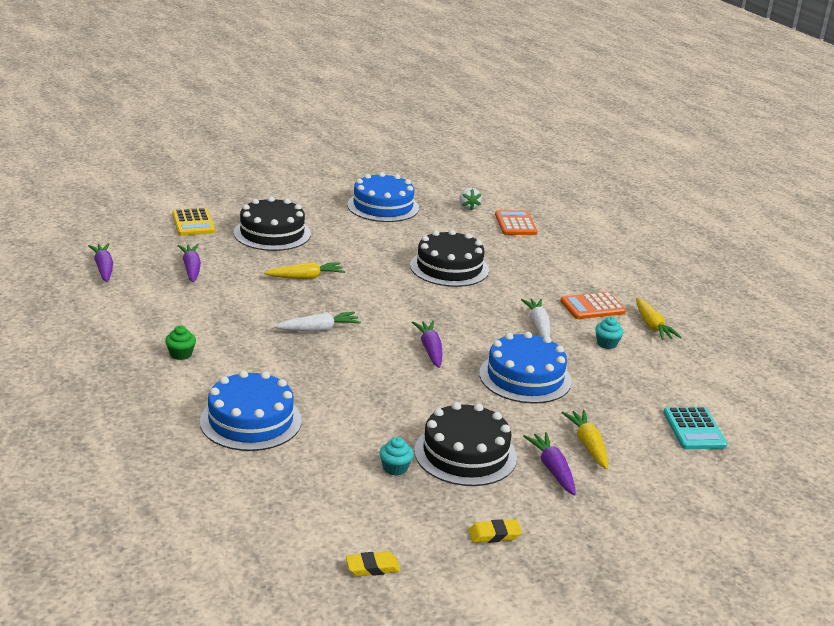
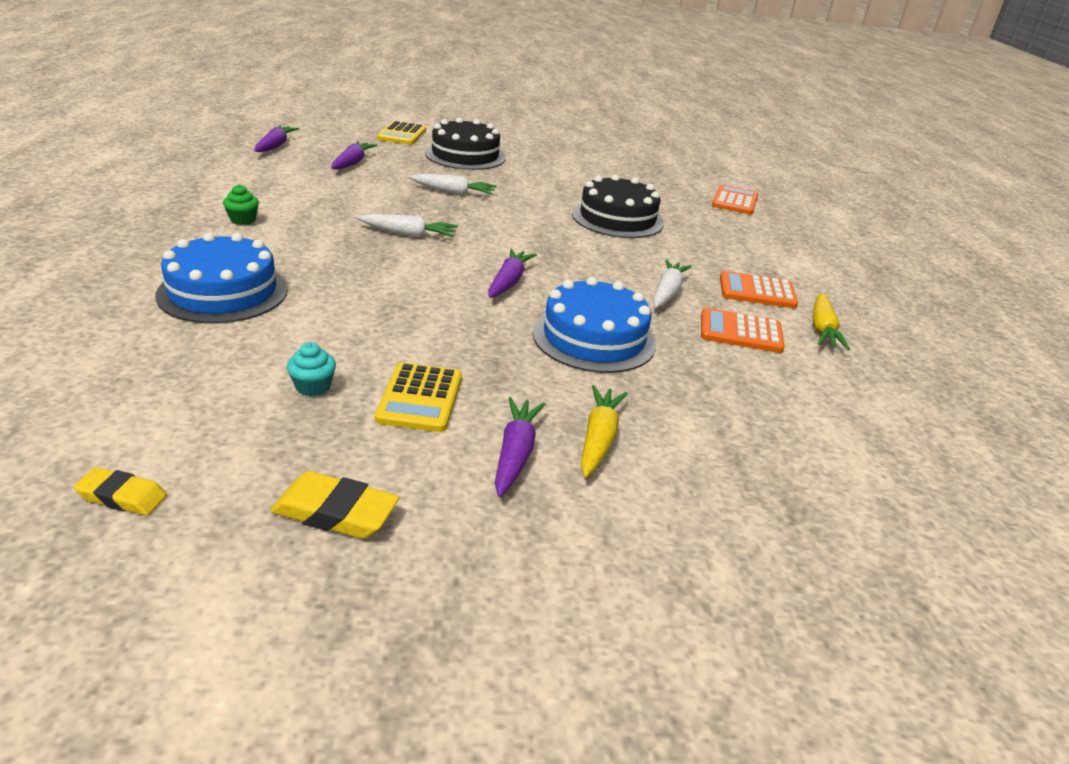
camera: 25 degrees right, 5 degrees up
yellow carrot [264,262,345,279] -> white carrot [409,174,497,195]
blue cake [347,172,419,222] -> none
black cake [414,402,517,486] -> yellow calculator [375,362,462,432]
white strawberry [459,188,482,211] -> none
yellow eraser [468,519,522,543] -> yellow eraser [270,471,399,539], size x1.52
turquoise cupcake [595,317,624,349] -> orange calculator [701,308,785,353]
turquoise calculator [663,407,728,449] -> none

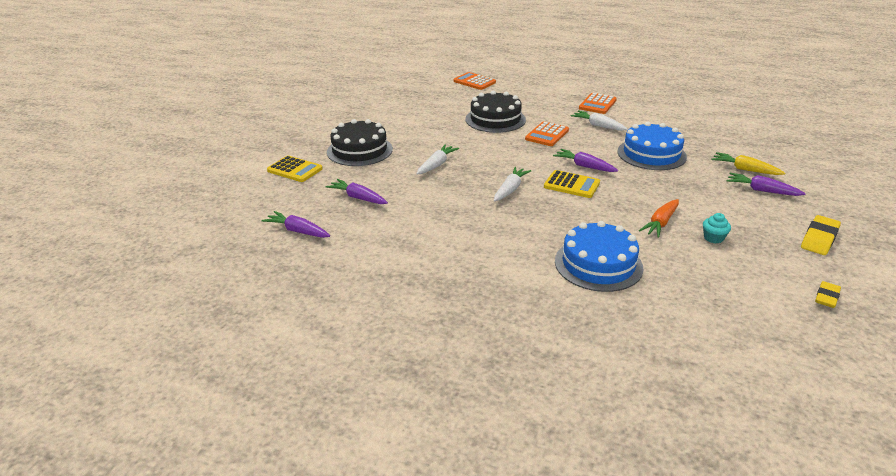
camera: 65 degrees left, 0 degrees up
green cupcake [223,184,259,225] -> none
yellow calculator [375,362,462,432] -> yellow calculator moved to [544,170,600,198]
orange calculator [701,308,785,353] -> orange calculator moved to [525,121,569,146]
yellow carrot [813,293,850,350] -> none
none -> orange carrot [639,199,679,238]

